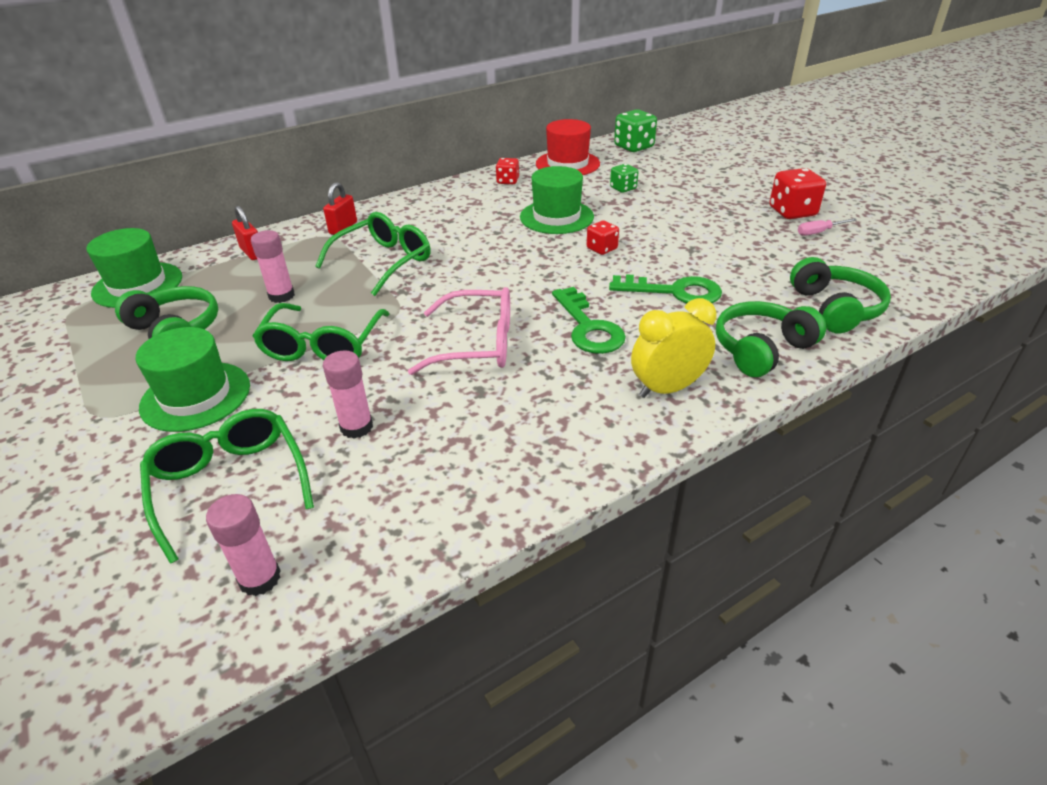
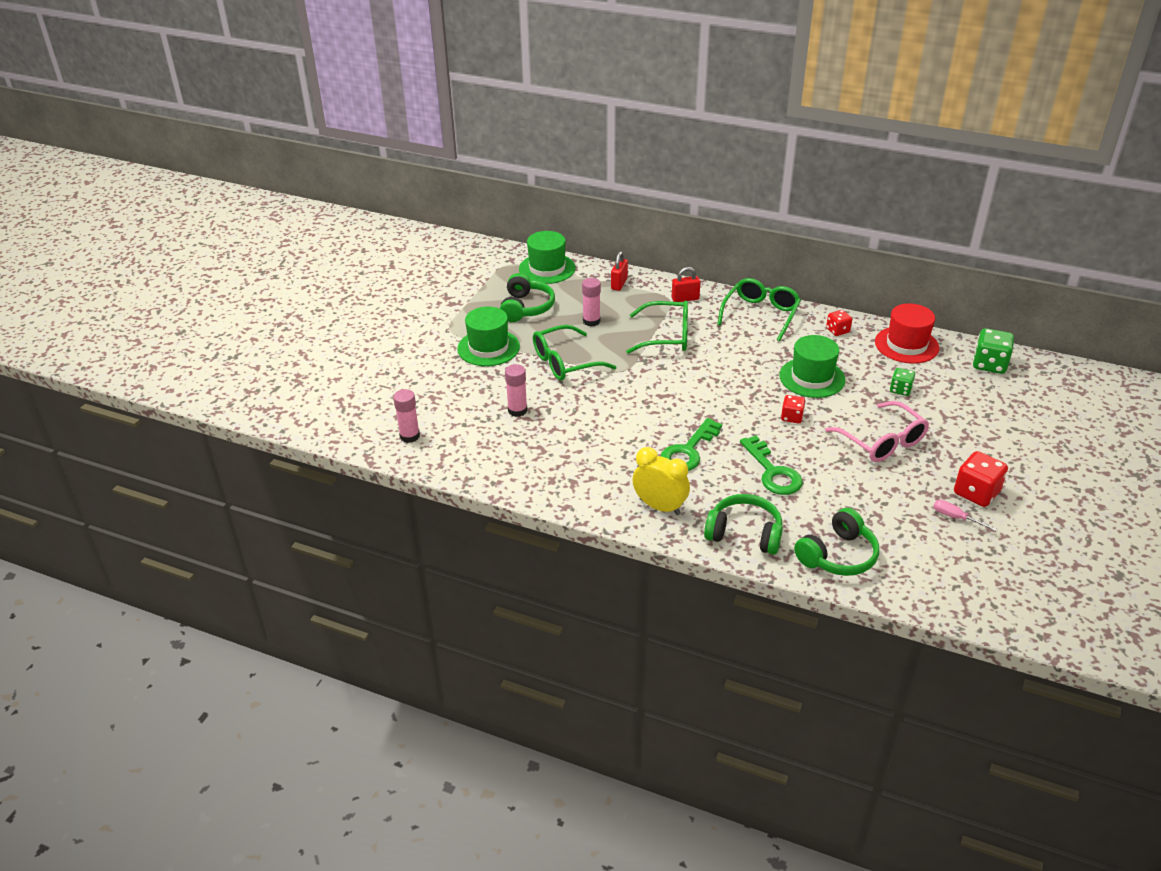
camera: 55 degrees right, 0 degrees up
green glasses [140,409,314,564] -> green glasses moved to [717,278,801,341]
pink glasses [408,287,510,375] -> pink glasses moved to [825,401,929,462]

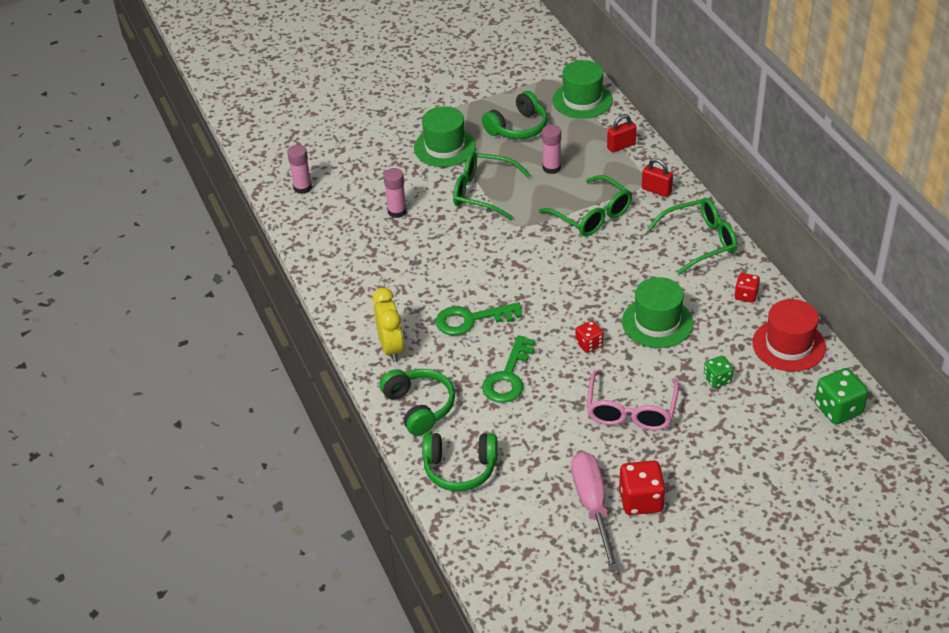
camera: 45 degrees right, 5 degrees up
pink screwdriver [933,500,997,531] -> pink screwdriver [571,452,619,572], size x2.12

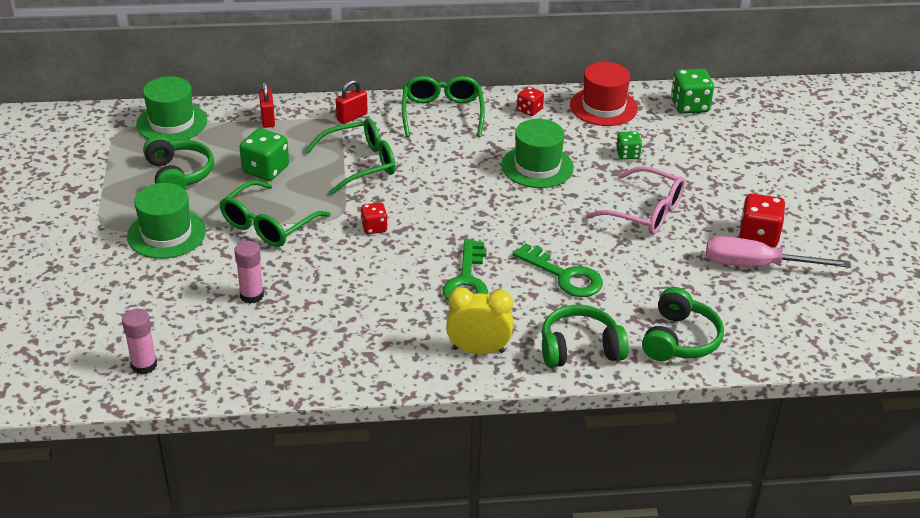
camera: 75 degrees left, 5 degrees down
pink glue stick [542,125,561,174] -> green dice [240,128,289,181]
red dice [575,321,604,353] -> red dice moved to [361,202,388,234]

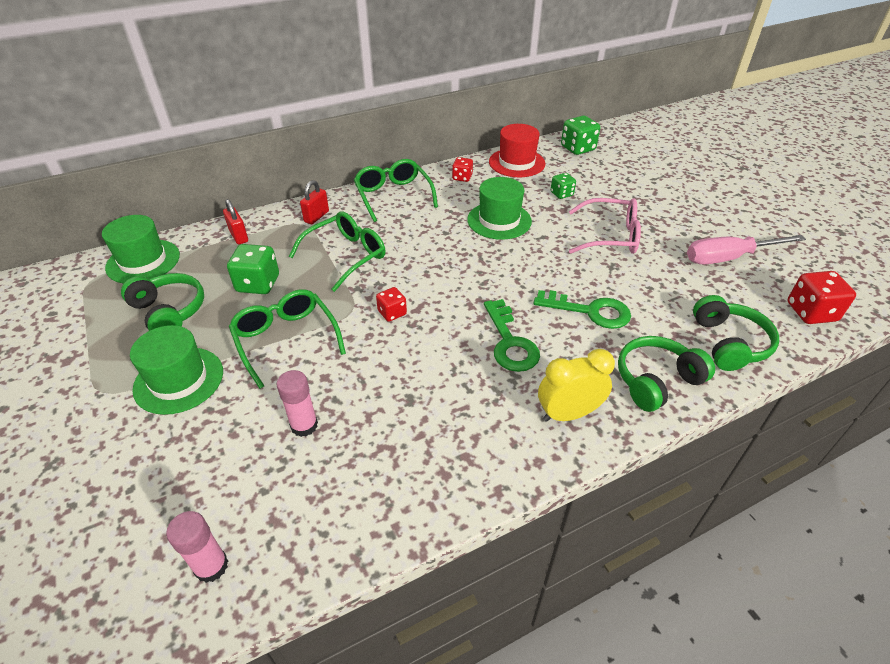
camera: 20 degrees left, 5 degrees up
green glasses [220,180,331,247] -> green glasses turned 135 degrees clockwise [229,289,346,389]
red dice [739,193,785,247] -> red dice moved to [787,271,856,324]

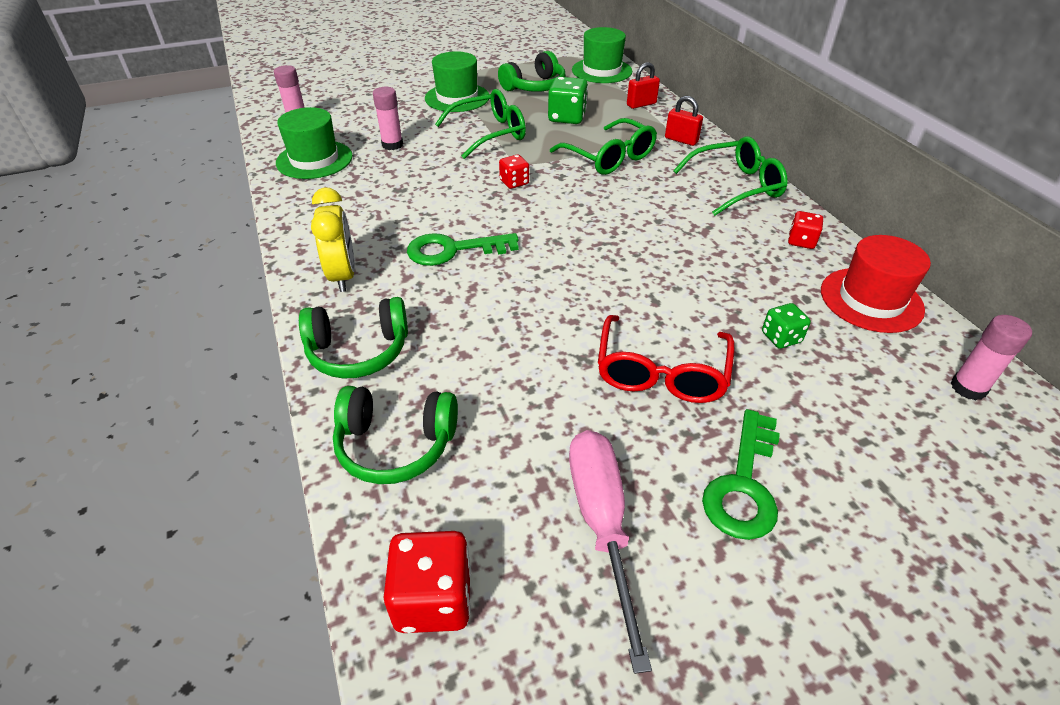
camera: 95 degrees right, 0 degrees up
green hat [467,177,532,240] -> green hat moved to [276,107,353,179]
green key [534,290,631,329] -> green key moved to [702,409,780,540]
green dice [561,116,600,155] -> pink glue stick [951,315,1032,400]
pink glasses [569,198,641,254] -> red glasses [598,315,735,403]
green headphones [618,336,715,412] -> green headphones turned 105 degrees clockwise [299,297,408,379]

